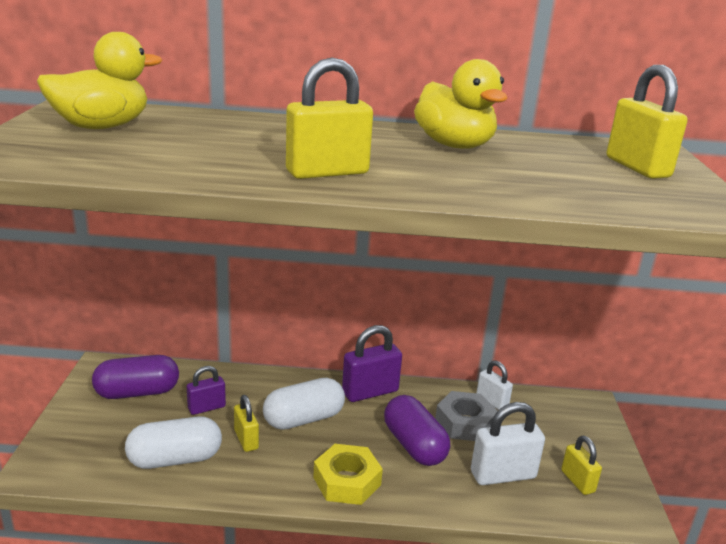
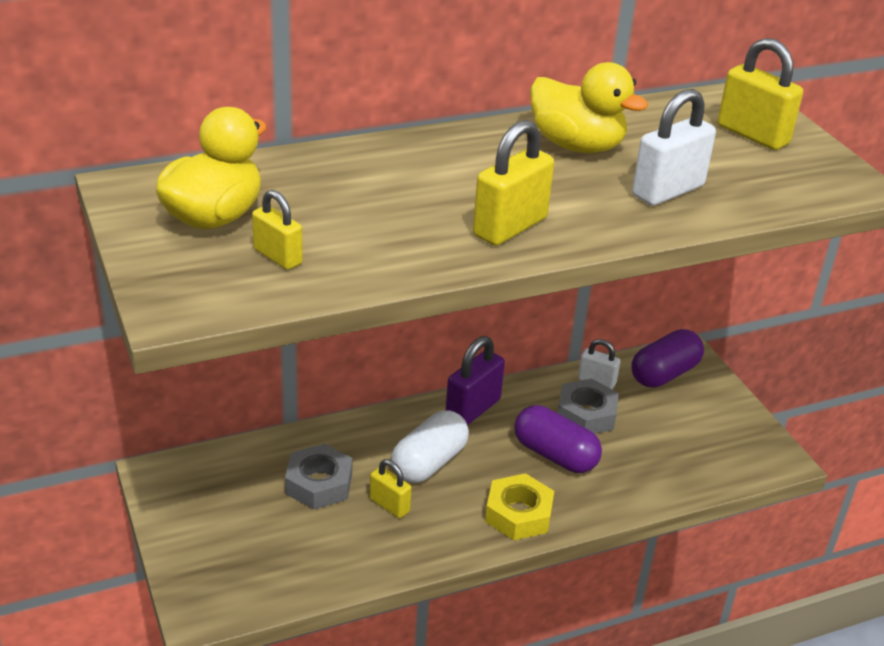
camera: 25 degrees left, 10 degrees up
purple capsule [92,355,179,399] -> purple capsule moved to [631,329,704,388]
white capsule [125,416,222,469] -> none
purple padlock [187,366,226,415] -> grey nut [285,444,353,509]
white padlock [471,402,545,485] -> white padlock moved to [632,89,716,206]
yellow padlock [561,436,602,495] -> yellow padlock moved to [252,190,303,270]

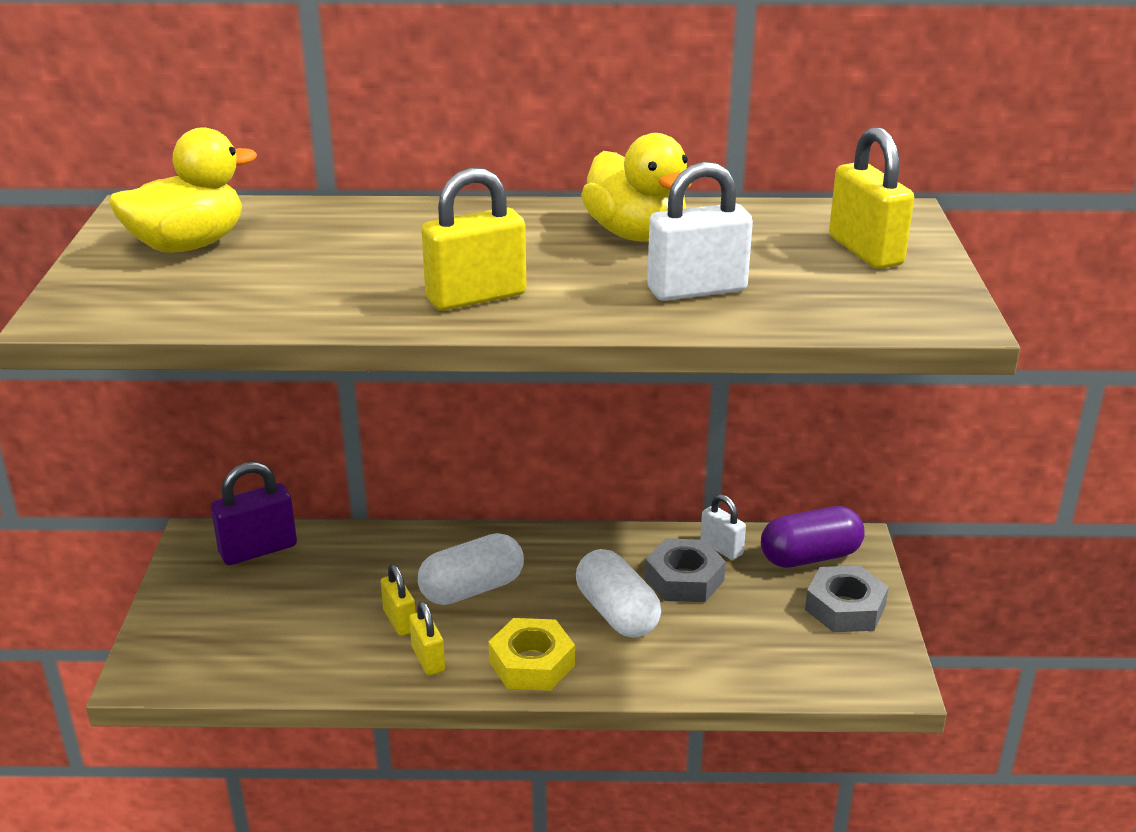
camera: 25 degrees right, 5 degrees down
yellow padlock [252,190,303,270] -> yellow padlock moved to [409,601,445,676]
grey nut [285,444,353,509] -> grey nut moved to [805,565,889,632]
purple padlock [446,336,505,425] -> purple padlock moved to [211,462,297,565]
purple capsule [514,405,602,473] -> white capsule [576,549,661,638]

